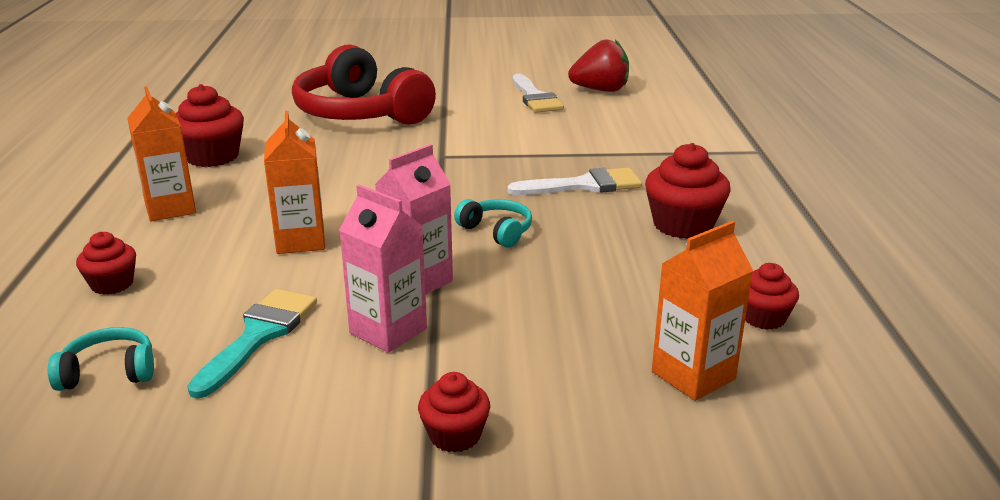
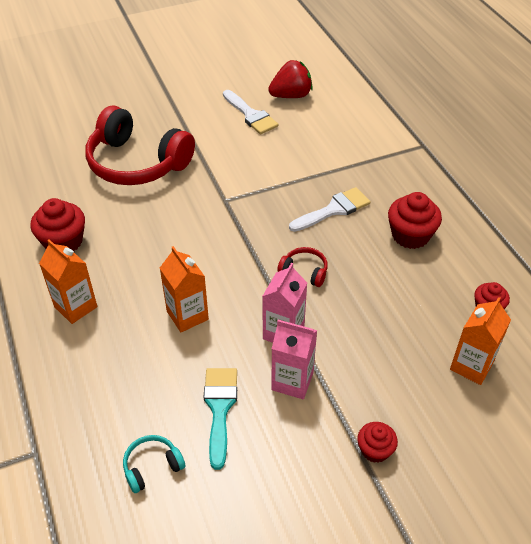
camera: 20 degrees left, 20 degrees up
red cupcake [76,232,136,295] -> none
turquoise headphones [454,199,532,248] -> red headphones [277,247,328,287]

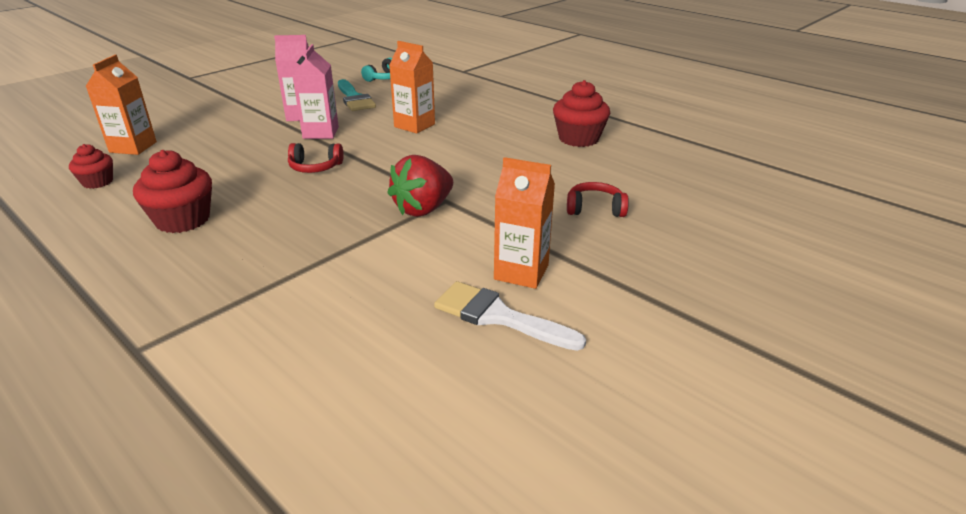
camera: 155 degrees right, 15 degrees down
orange carton [39,239,97,324] -> orange carton moved to [494,157,555,289]
red headphones [85,106,195,185] -> red headphones [567,182,629,217], size x0.41
red strawberry [268,60,313,98] -> red strawberry moved to [388,155,453,217]
white brush [289,187,370,232] -> none
red cupcake [357,422,398,463] -> none

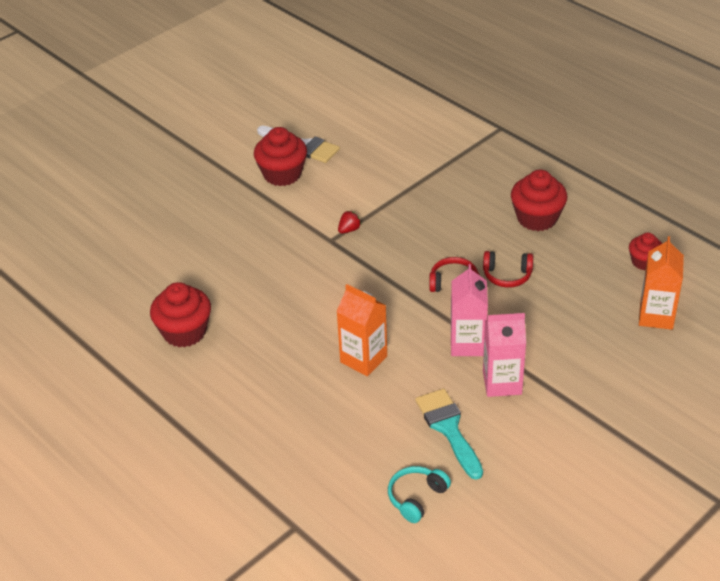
camera: 175 degrees left, 10 degrees up
red strawberry [388,155,453,217] -> red strawberry [338,211,361,234], size x0.44
orange carton [494,157,555,289] -> red cupcake [254,127,307,186]
red headphones [567,182,629,217] -> red headphones moved to [483,251,533,288]

